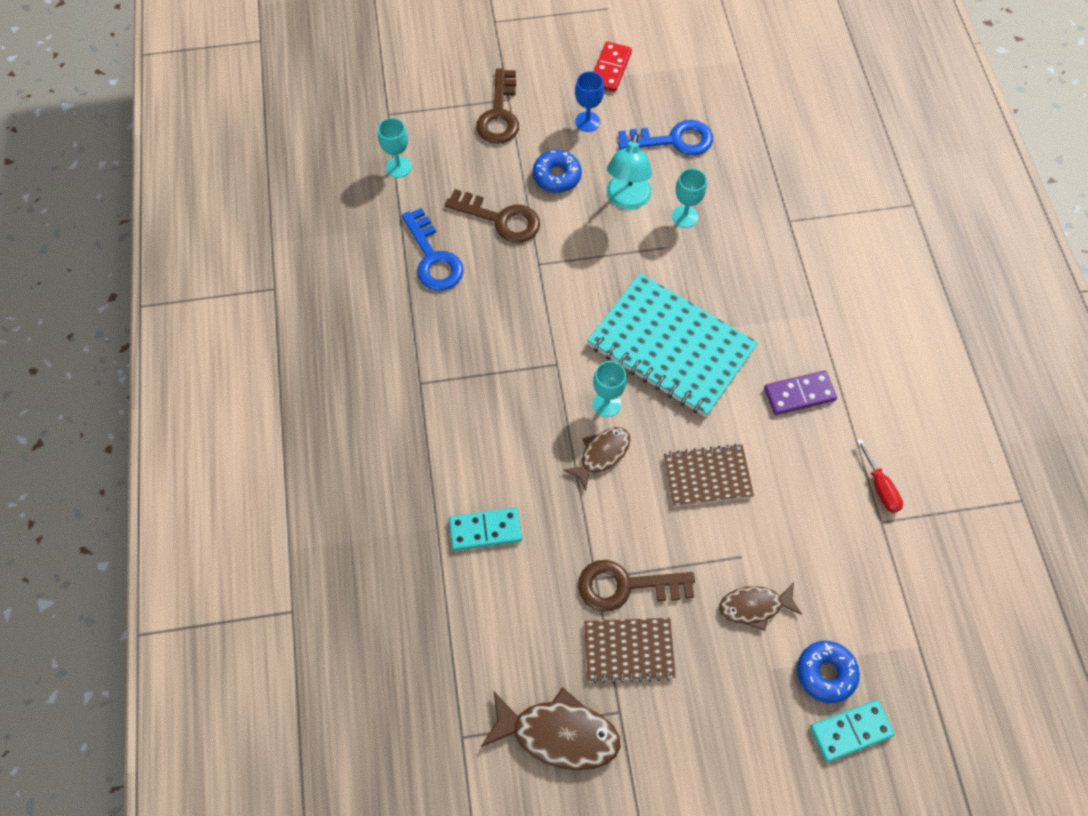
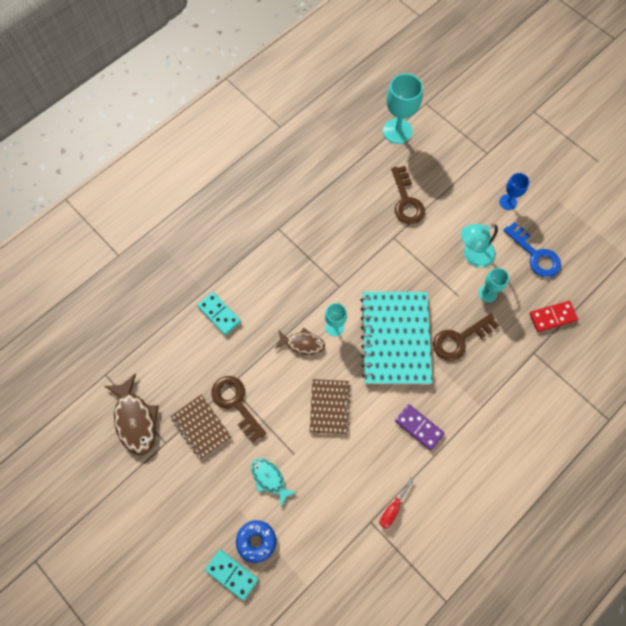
camera: 55 degrees right, 5 degrees up
turquoise goblet [378,118,412,178] -> turquoise goblet [383,73,423,144], size x1.74
blue key [402,208,464,291] -> none
brown key [476,68,519,144] -> brown key moved to [433,313,499,361]
blue donut [533,150,582,193] -> none
red domino [593,41,632,92] -> red domino moved to [530,301,578,332]
brown notebook [664,444,754,507] -> brown notebook turned 45 degrees clockwise [310,379,350,435]
brown fish [719,583,802,631] -> turquoise fish [251,458,297,507]

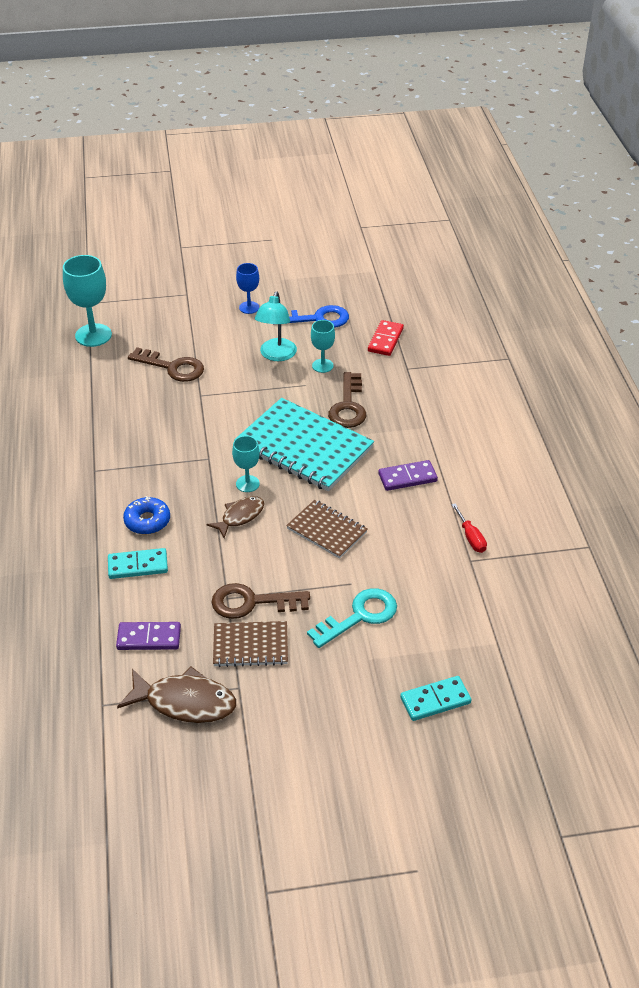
camera: 55 degrees left, 25 degrees down
blue donut [236,520,276,563] -> blue donut moved to [123,496,170,534]
turquoise fish [251,458,297,507] -> turquoise key [307,588,397,648]
none -> purple domino [116,622,181,650]

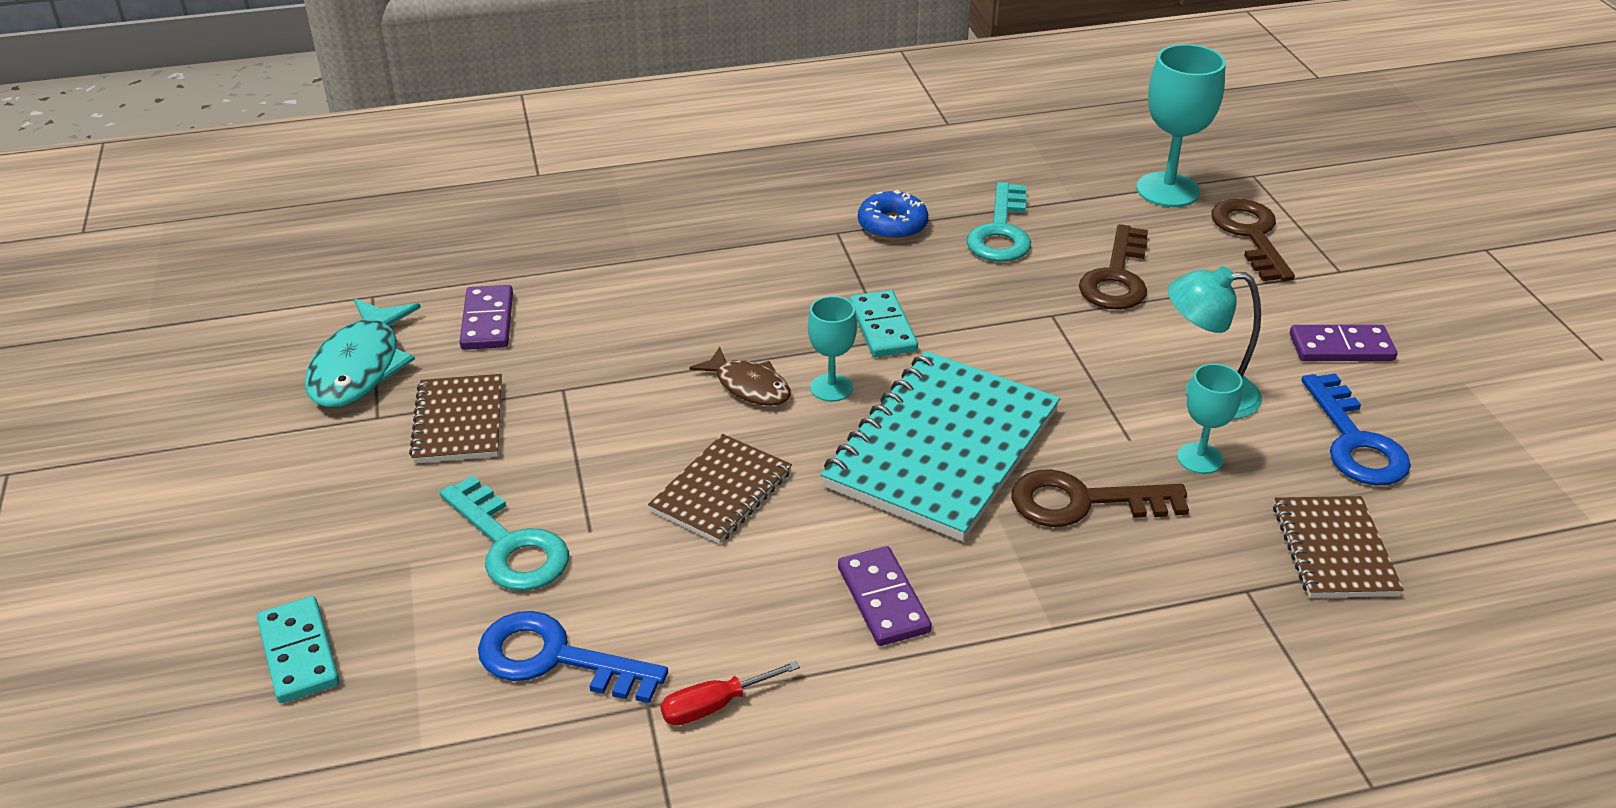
camera: 85 degrees right, 5 degrees down
turquoise domino [108,548,168,579] -> turquoise domino moved to [850,290,918,357]
brown fish [117,667,236,723] -> turquoise fish [305,299,421,408]
blue donut [123,496,170,534] -> blue donut moved to [858,190,928,240]
brown key [211,583,310,619] -> brown key moved to [1211,199,1295,281]
blue goblet [236,263,259,314] -> purple domino [1290,325,1397,361]
red domino [368,320,404,356] -> brown notebook [1273,496,1404,598]
none -> blue key [478,611,668,703]
none -> turquoise key [966,182,1031,262]

